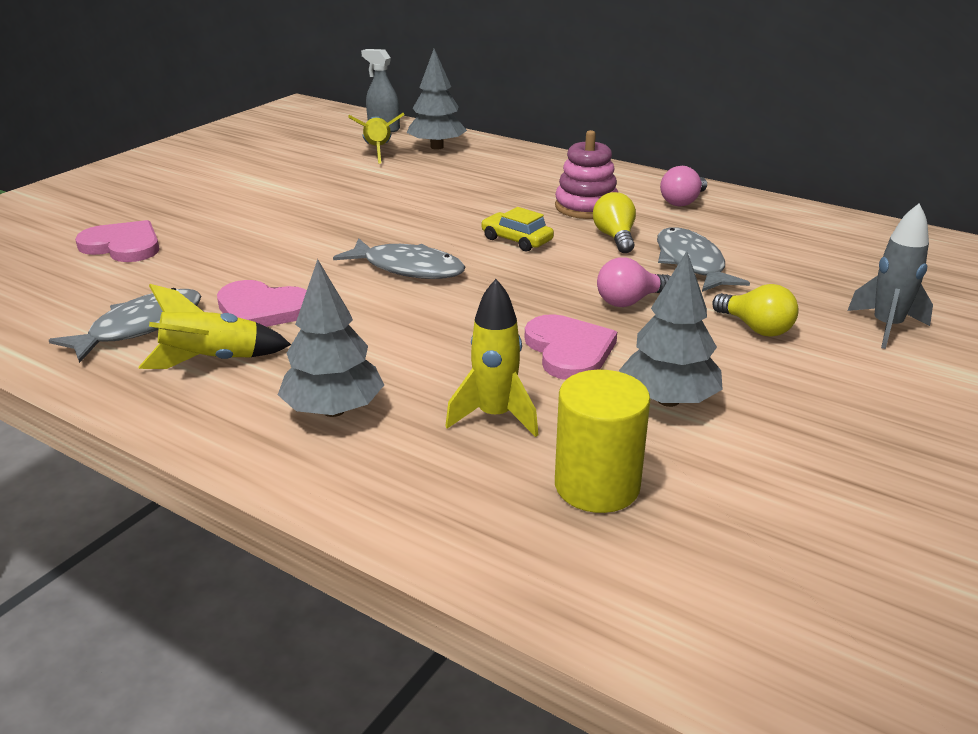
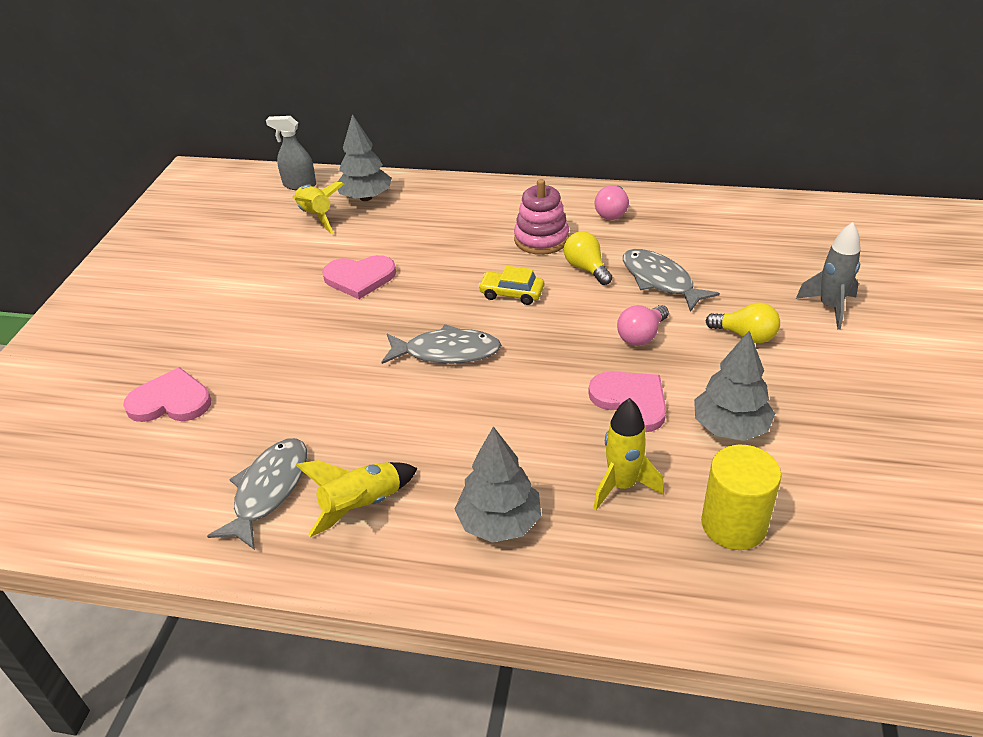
camera: 20 degrees left, 10 degrees up
pink heart [217,280,307,327] -> pink heart moved to [322,255,396,299]

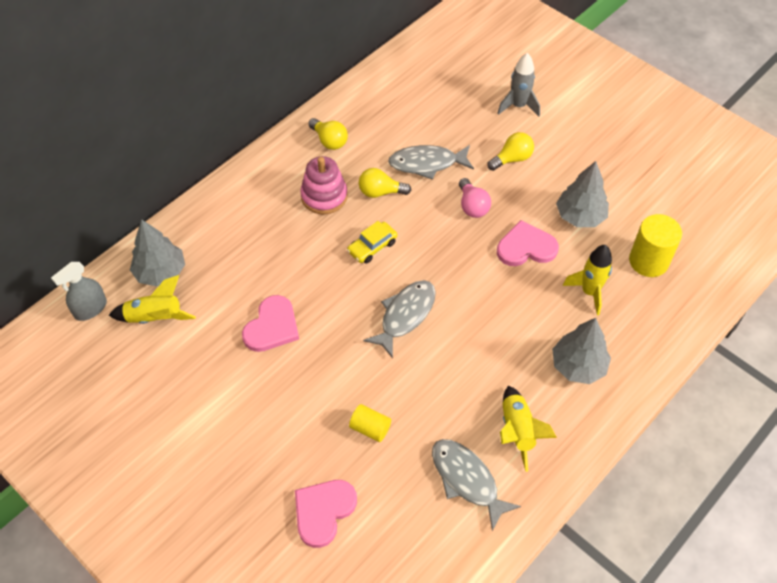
camera: 60 degrees left, 15 degrees up
pink light bulb [595,186,629,220] -> yellow light bulb [308,118,348,150]
none -> yellow cylinder [349,404,391,442]

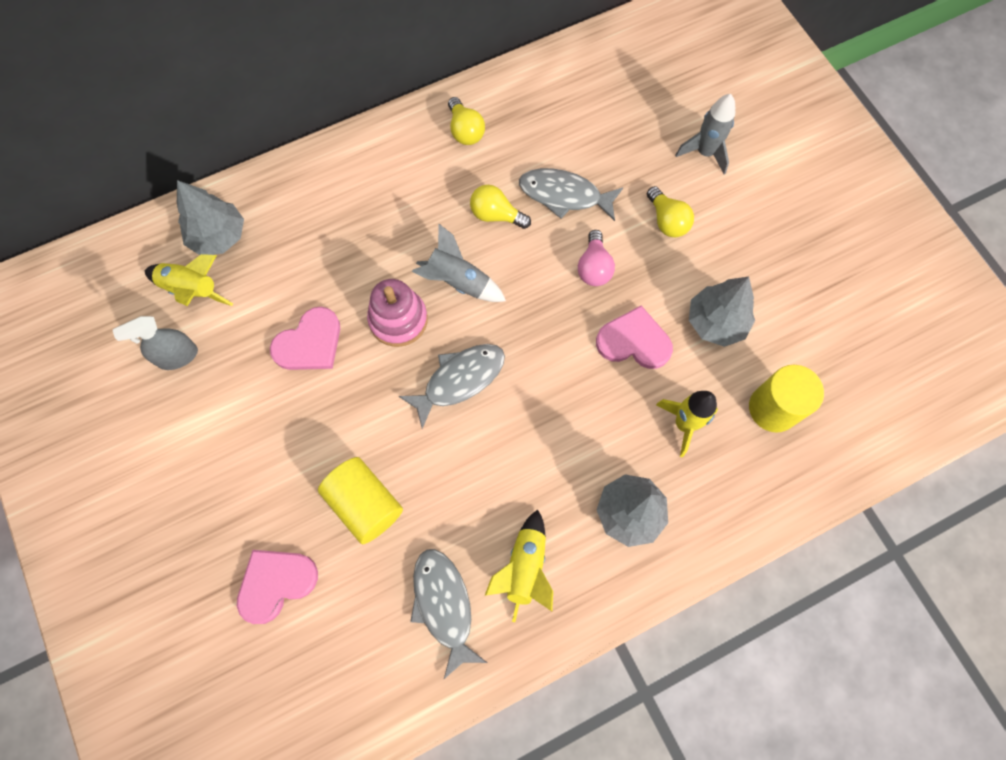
camera: 20 degrees right, 15 degrees up
grey spray bottle [51,262,107,321] -> grey spray bottle moved to [113,316,198,370]
pink stacking toy [300,156,348,214] -> pink stacking toy moved to [367,279,428,347]
yellow car [347,221,397,264] -> grey rocket [412,224,506,302]
yellow cylinder [349,404,391,442] -> yellow cylinder [318,457,403,544], size x1.71
yellow light bulb [487,132,534,171] -> yellow light bulb turned 75 degrees clockwise [647,186,694,237]

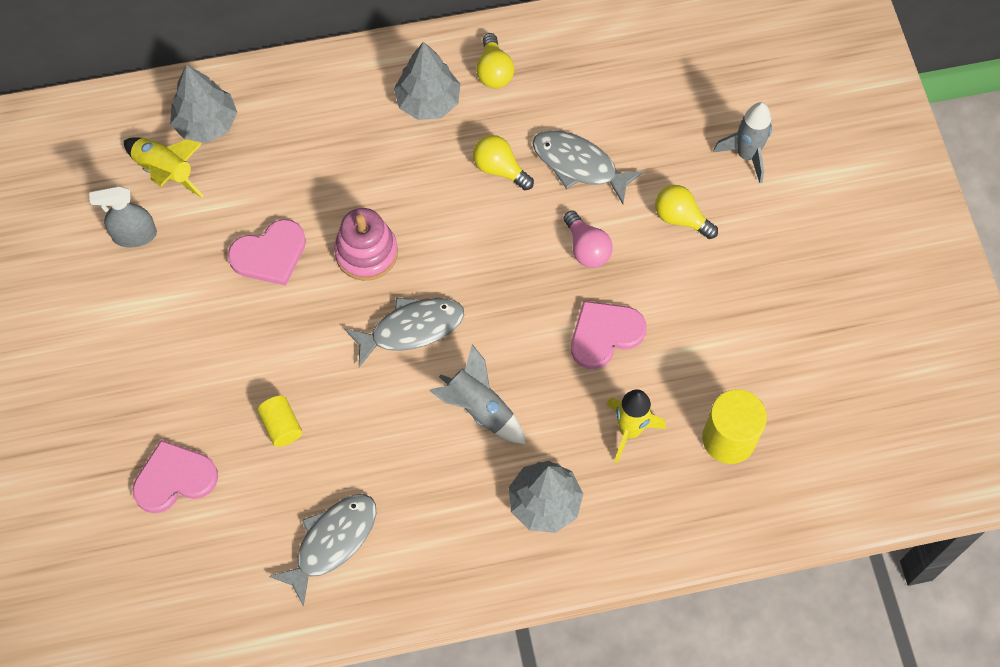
camera: 15 degrees right, 5 degrees down
yellow cylinder [318,457,403,544] -> yellow cylinder [257,396,302,447], size x0.59
grey fish [410,549,487,679] -> grey fish turned 45 degrees clockwise [269,494,376,607]
grey rocket [412,224,506,302] -> grey rocket moved to [429,344,526,444]
yellow rocket [485,509,553,622] -> none
pink light bulb [578,230,615,286] -> pink light bulb turned 45 degrees counterclockwise [564,211,613,268]
pink heart [596,305,673,369] -> pink heart turned 60 degrees counterclockwise [571,301,647,369]
yellow light bulb [647,186,694,237] -> yellow light bulb turned 135 degrees clockwise [655,185,718,239]
grey tree [689,277,755,347] -> grey tree moved to [394,41,460,120]

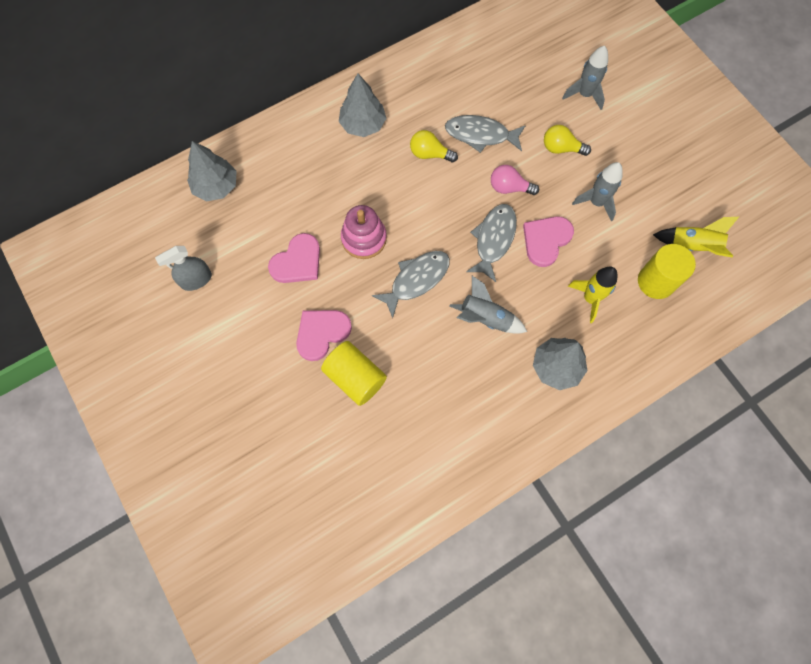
camera: 20 degrees left, 5 degrees up
yellow rocket [124,137,204,198] -> yellow rocket moved to [653,217,739,258]
pink heart [132,440,218,513] -> pink heart moved to [296,310,352,361]
yellow cylinder [257,396,302,447] -> yellow cylinder [321,341,387,406], size x1.71
grey fish [269,494,376,607] -> grey fish moved to [466,204,517,282]
yellow light bulb [476,33,514,88] -> none
pink light bulb [564,211,613,268] -> pink light bulb turned 150 degrees clockwise [491,165,539,195]
none -> grey rocket [572,162,623,222]

